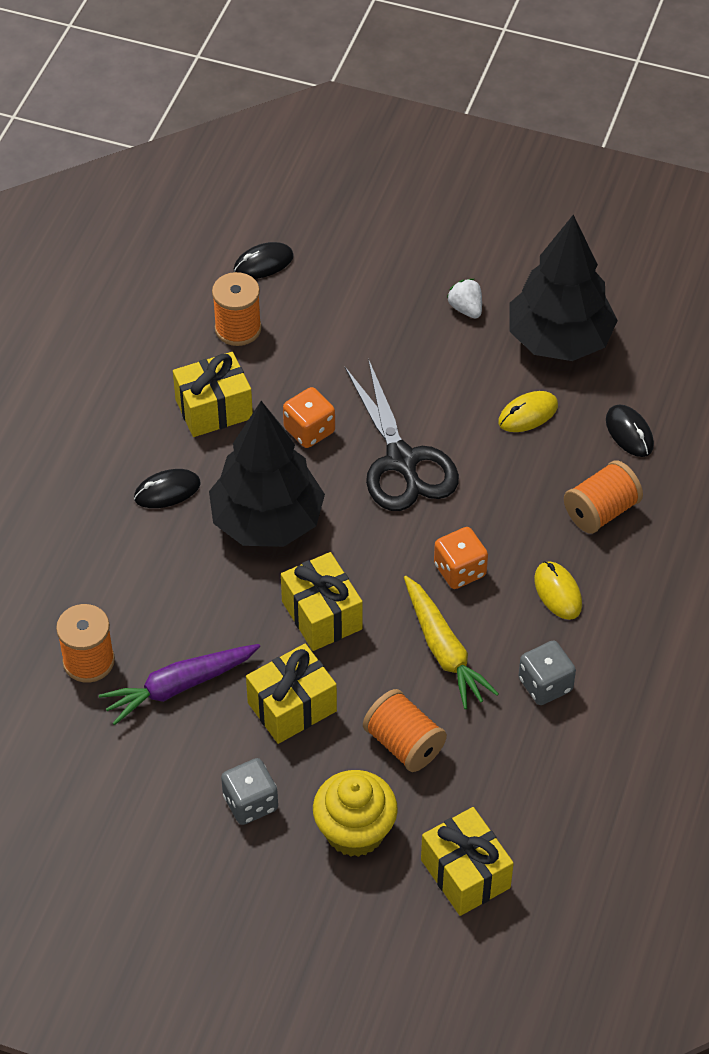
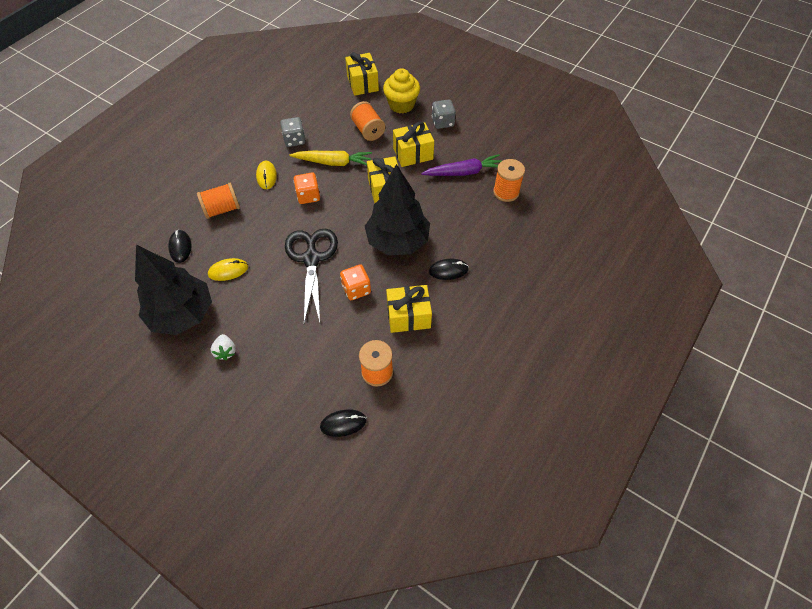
camera: 165 degrees left, 5 degrees up
yellow carrot [404,576,499,709] -> yellow carrot turned 105 degrees clockwise [289,151,372,166]

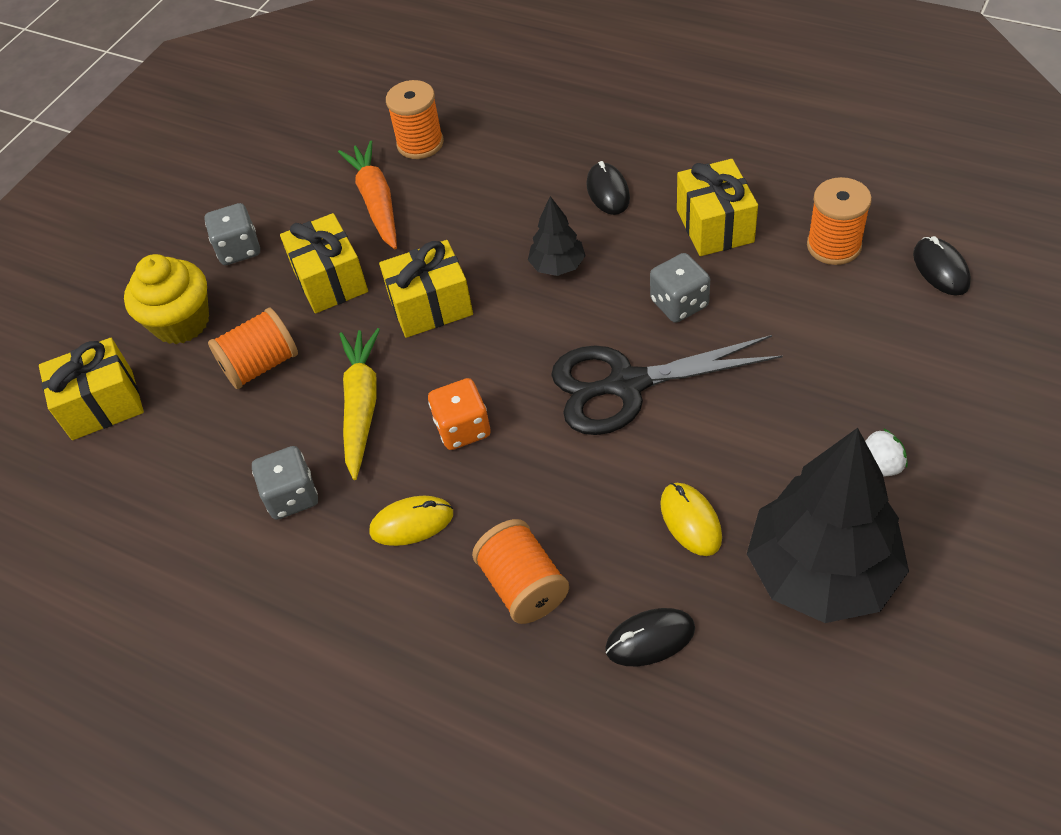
camera: 90 degrees left, 5 degrees down
orange dice [340,264,371,300] -> grey dice [650,253,710,323]
black tree [365,164,430,255] -> black tree [528,196,586,276], size x0.47
purple carrot [421,154,502,176] -> orange carrot [338,141,397,249]

